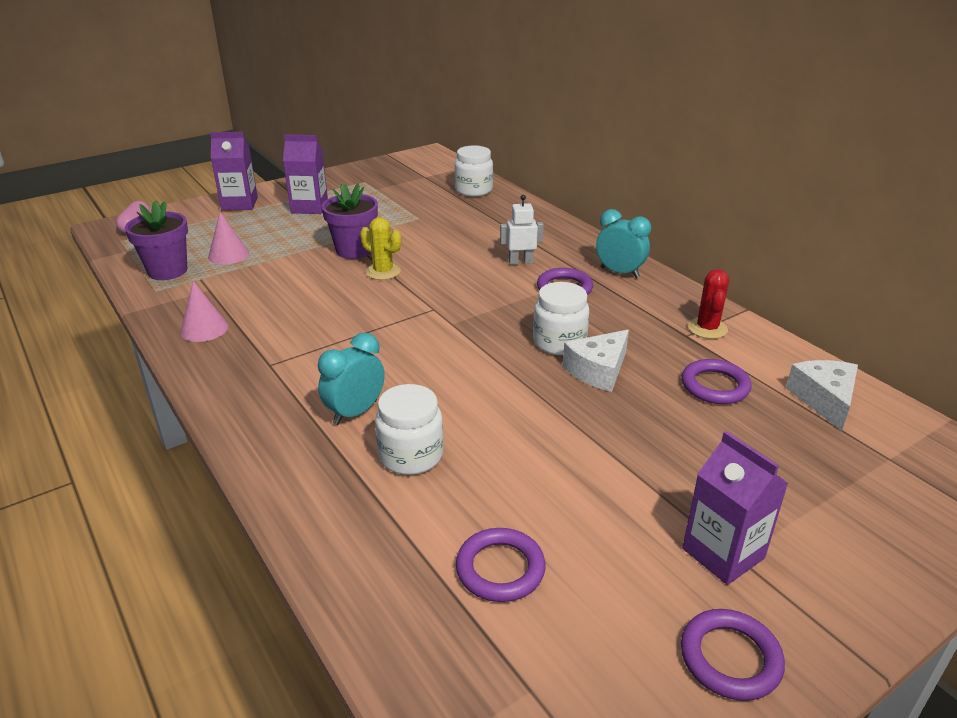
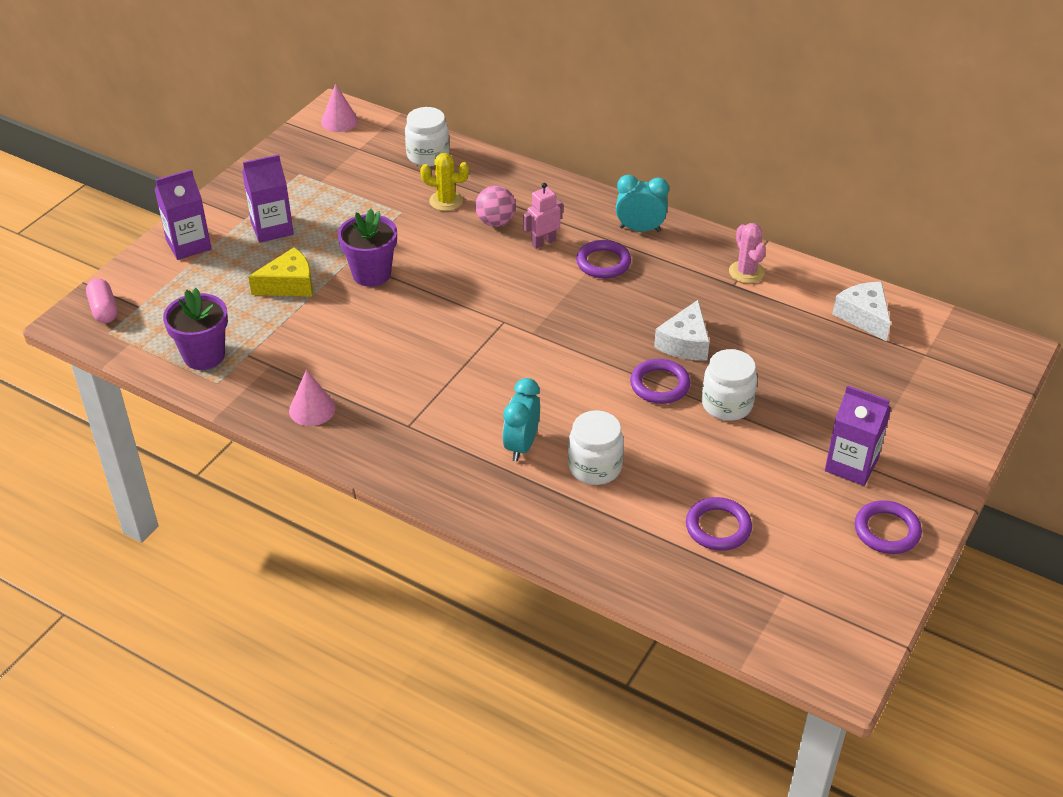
camera: 25 degrees left, 10 degrees up
pink cone [208,212,249,264] -> pink cone moved to [321,84,358,132]
yellow cactus [360,217,401,280] -> yellow cactus moved to [420,153,469,211]
white robot [500,195,544,265] -> pink robot [523,183,563,249]
white jar [533,282,589,355] -> white jar moved to [702,349,757,421]
purple ring [682,359,752,404] -> purple ring moved to [630,359,690,404]
red cactus [688,269,729,339] -> pink cactus [729,223,766,283]
none -> yellow cheese [248,247,313,297]
none -> pink ball [475,186,516,227]

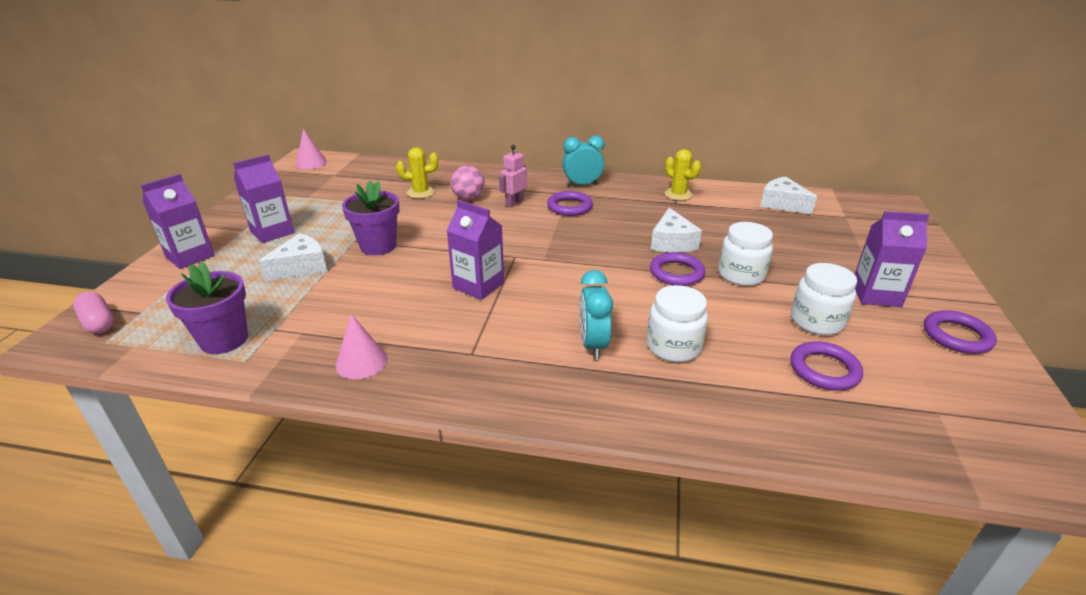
camera: 20 degrees left, 10 degrees down
yellow cheese [248,247,313,297] -> white cheese [259,233,327,281]
white jar [405,107,449,167] -> white jar moved to [791,263,857,335]
pink cactus [729,223,766,283] -> yellow cactus [665,149,701,201]
none -> purple carton [446,200,504,300]

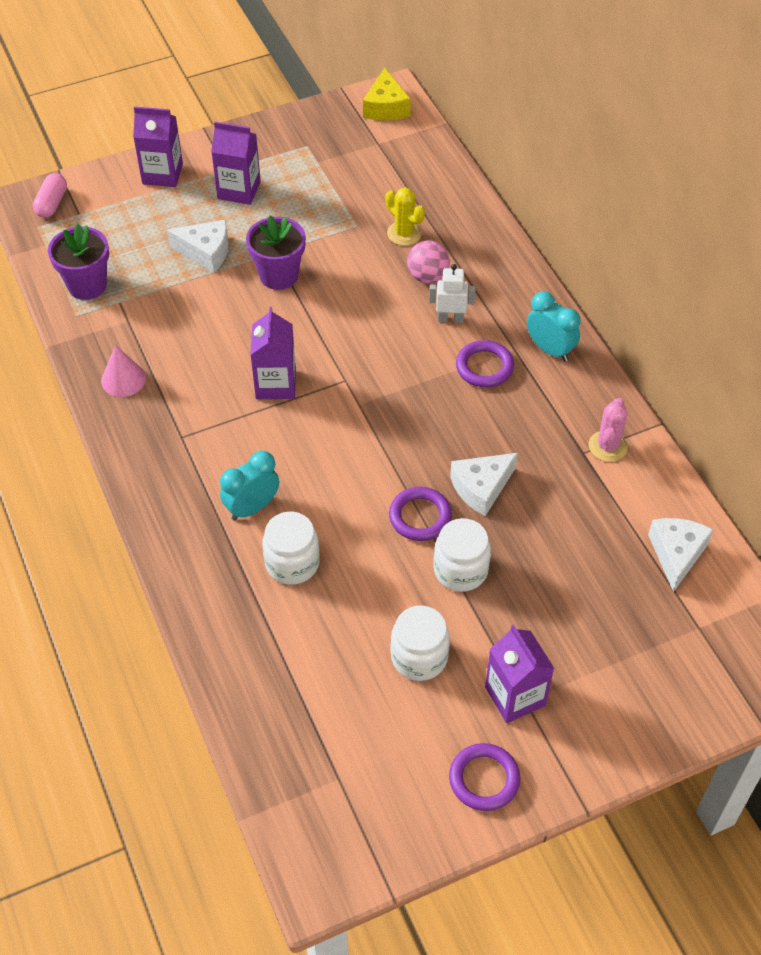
camera: 55 degrees right, 20 degrees up
pink cone [296,129,327,169] -> yellow cheese [363,68,411,120]
pink robot [499,145,527,208] -> white robot [429,264,476,323]
yellow cactus [665,149,701,201] -> pink cactus [589,398,628,462]
purple ring [790,341,863,391] -> none

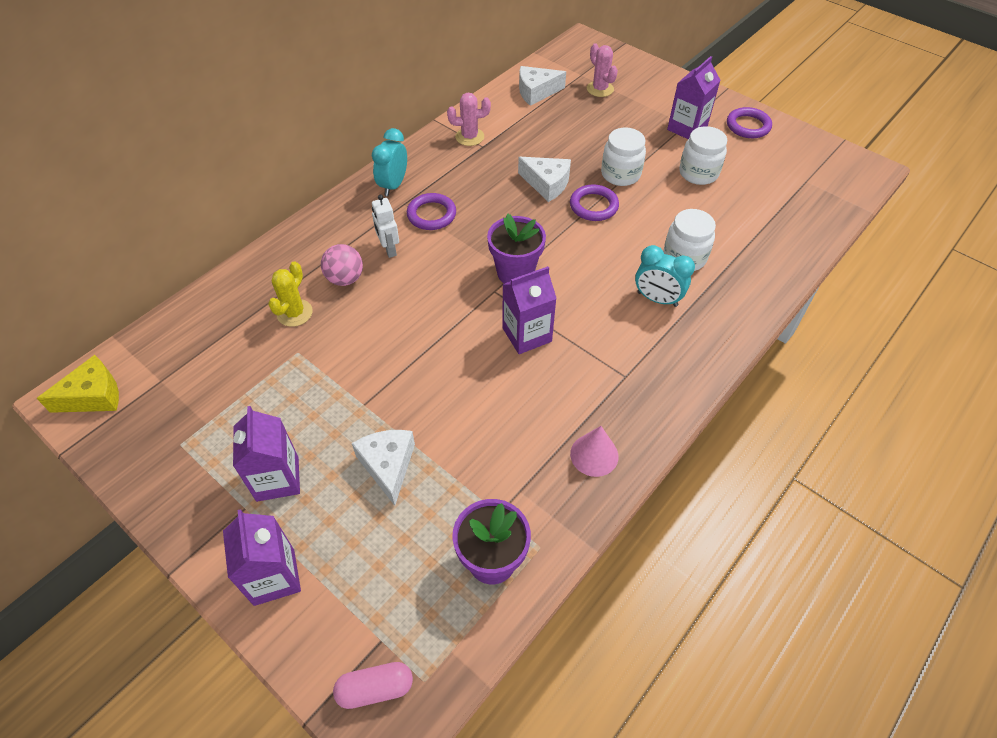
camera: 115 degrees left, 0 degrees up
purple flower pot [246,215,306,290] -> purple flower pot moved to [487,213,546,284]
none -> pink cactus [587,43,618,97]

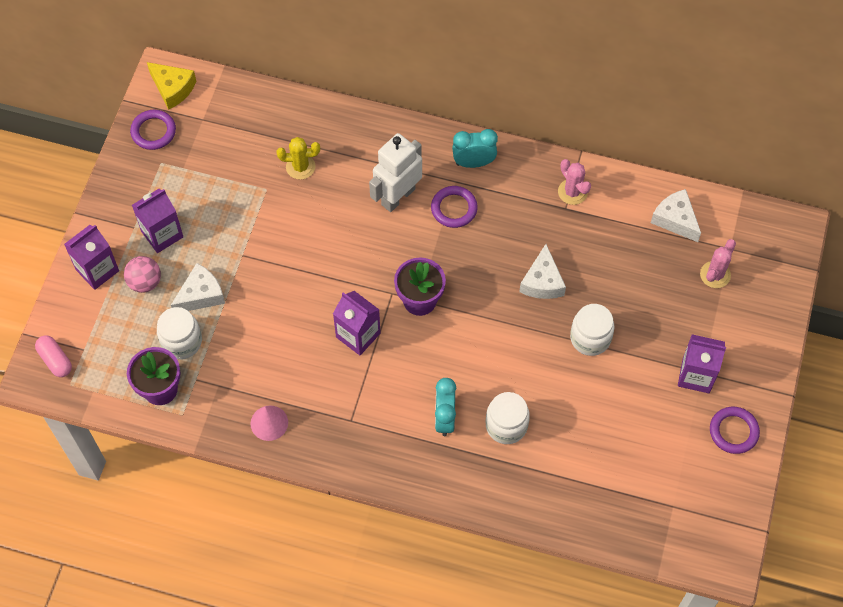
camera: 65 degrees right, 10 degrees up
pink ball [321,244,363,286] -> pink ball moved to [124,256,161,293]
white robot [372,195,399,258] -> white robot [369,133,422,212], size x1.78
purple ring [570,184,619,221] -> purple ring moved to [130,110,176,150]
white jar [679,126,727,185] -> white jar moved to [157,307,202,359]

